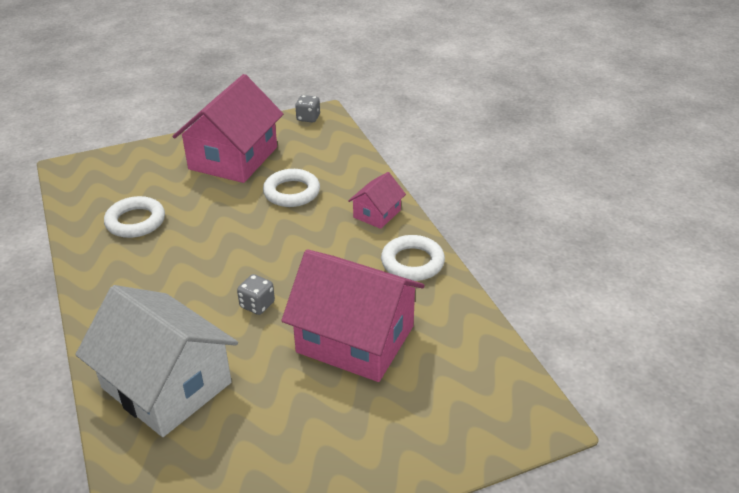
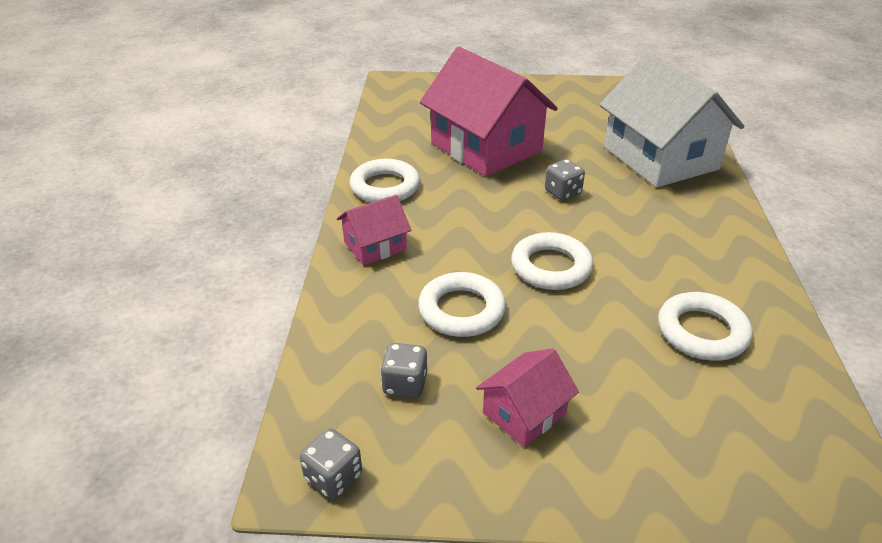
camera: 155 degrees left, 0 degrees up
pink house [173,74,283,183] -> pink house [476,349,579,447], size x0.48
none -> grey dice [380,343,427,398]
none -> white ring [511,232,593,290]

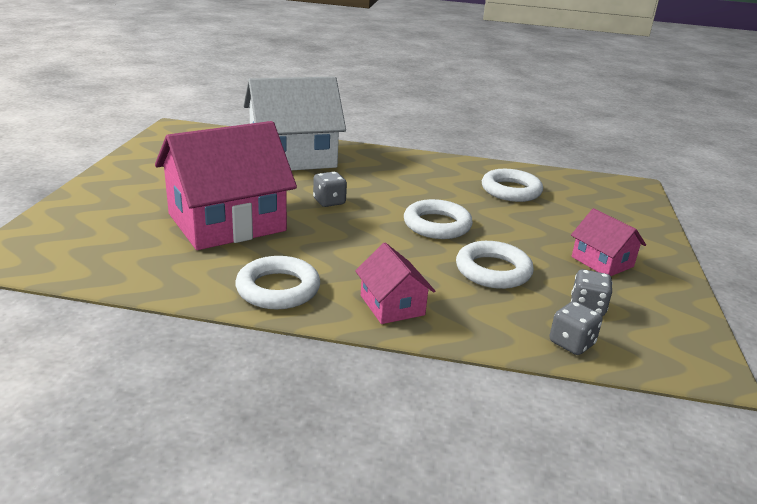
camera: 85 degrees left, 10 degrees down
grey dice [300,428,362,499] -> grey dice moved to [549,301,603,355]

